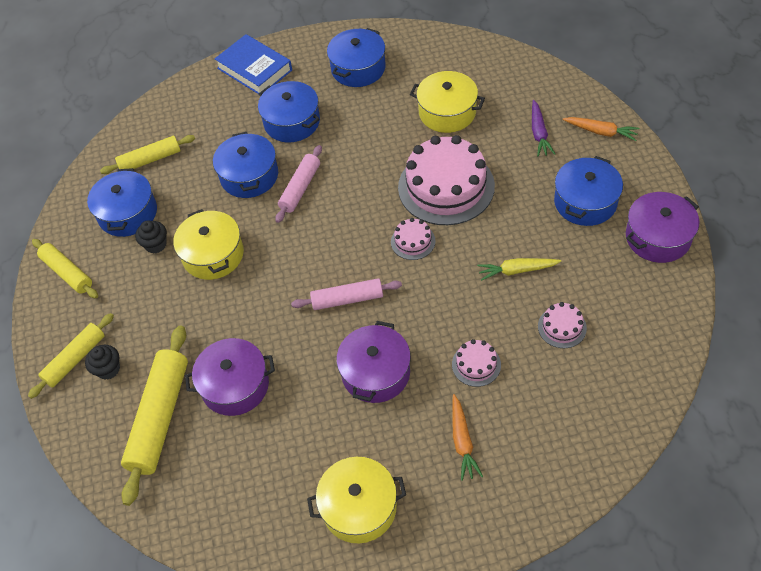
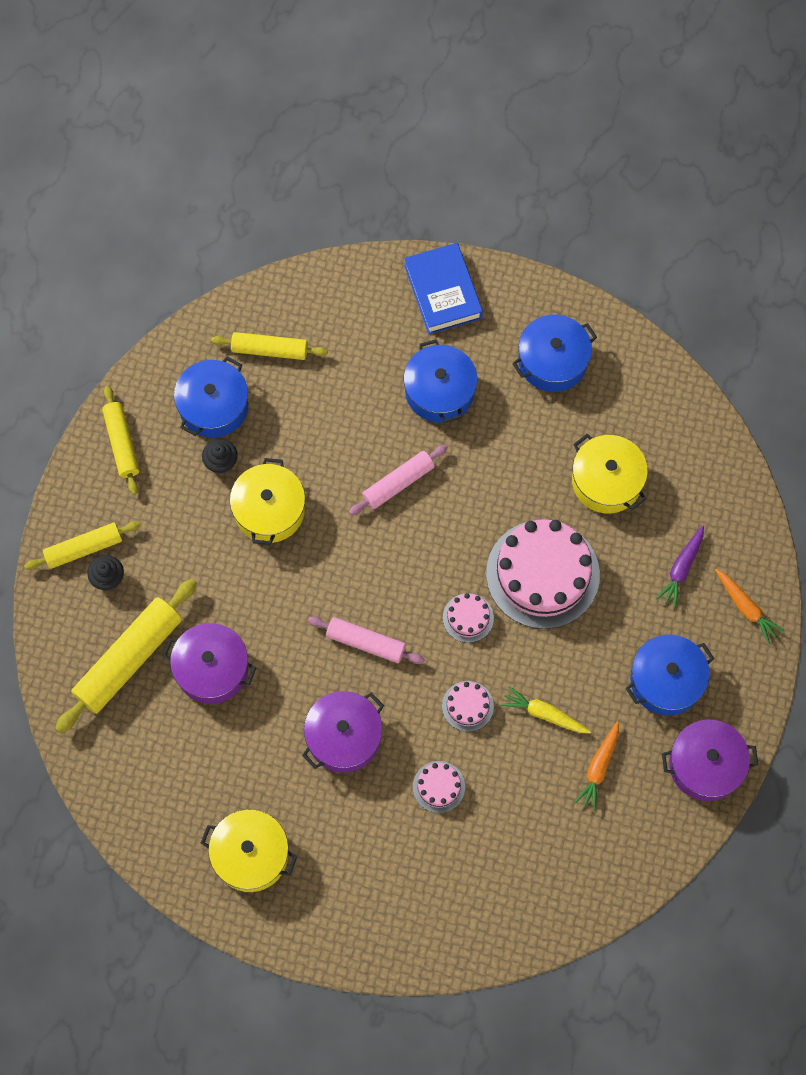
camera: 25 degrees right, 15 degrees up
blue pot [213,132,278,198] -> none
orange carrot [452,394,483,481] -> orange carrot moved to [574,721,619,811]
pink cake [538,302,587,348] -> pink cake moved to [442,681,494,732]

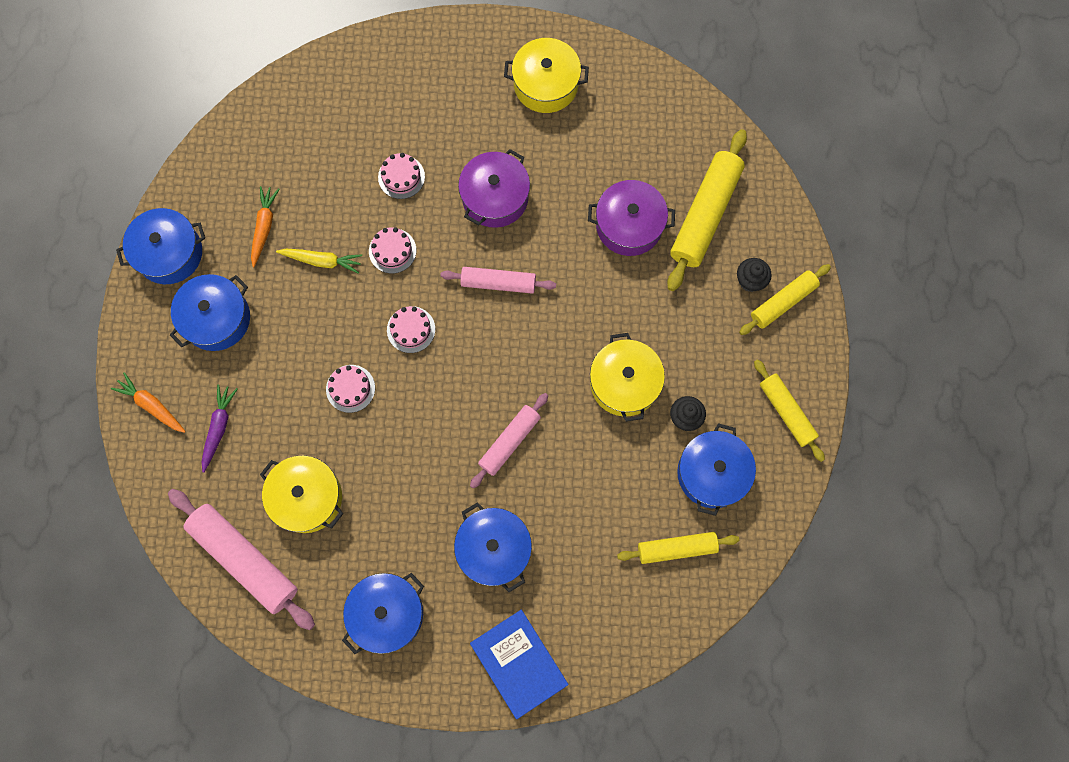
camera: 165 degrees right, 5 degrees up
pink cake [486,519,600,629] -> pink cake [326,365,375,413], size x0.45
purple pot [662,720,758,801] -> blue pot [116,208,205,284]
none -> pink rolling pin [168,489,315,630]

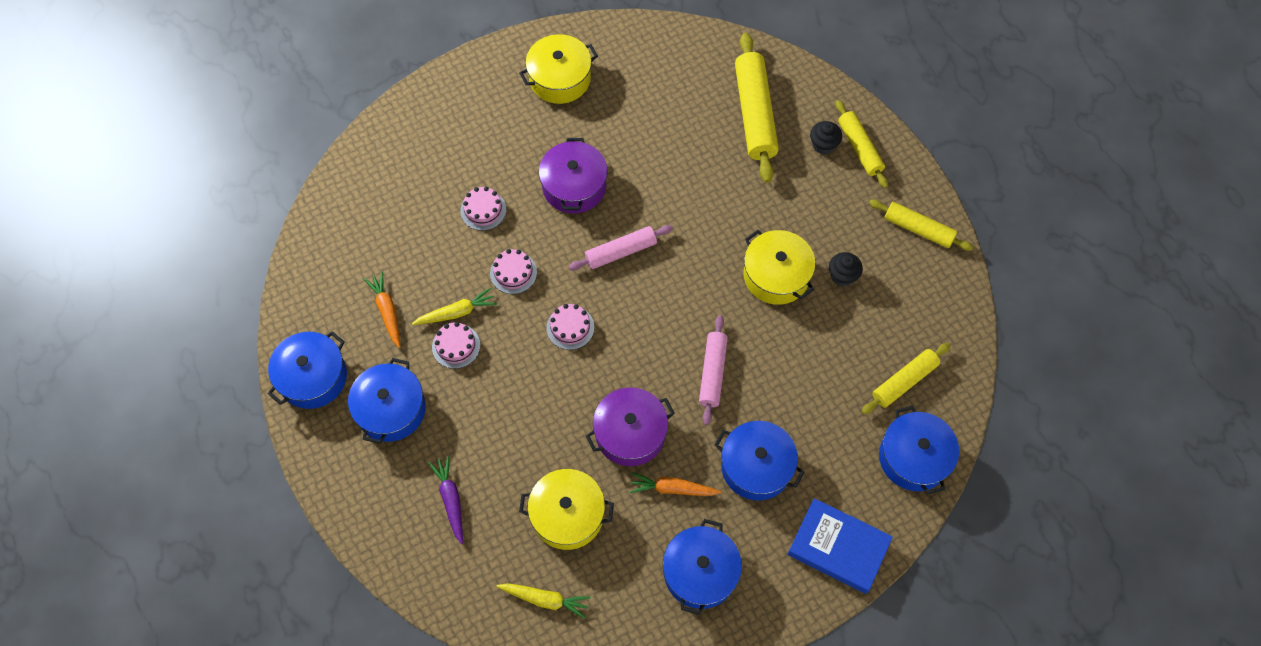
camera: 30 degrees left, 10 degrees down
orange carrot [111,373,186,433] -> orange carrot moved to [629,472,721,496]
pink rolling pin [168,489,315,630] -> yellow carrot [496,583,590,619]
pink cake [326,365,375,413] -> pink cake moved to [432,322,480,369]
purple pot [588,180,675,256] -> purple pot moved to [586,387,675,466]
blue pot [677,423,756,516] -> blue pot moved to [879,406,959,495]
yellow rolling pin [739,264,831,335] -> yellow rolling pin turned 45 degrees counterclockwise [836,100,888,188]

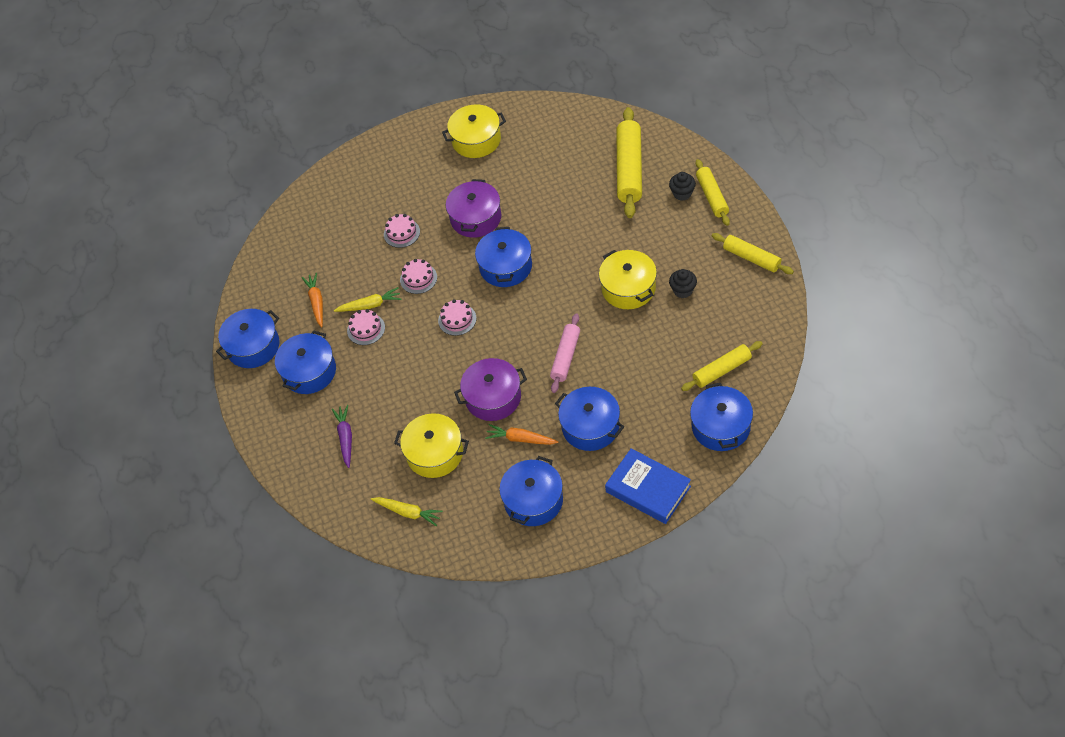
camera: 15 degrees right, 10 degrees down
pink rolling pin [568,225,673,270] -> blue pot [475,227,532,287]

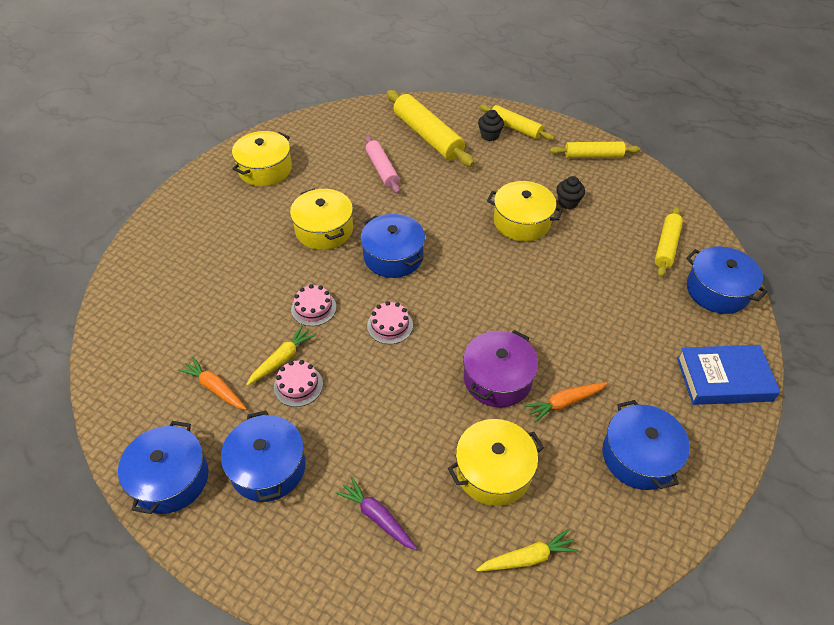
camera: 45 degrees left, 5 degrees down
pink cake [384,214,420,248] -> none
purple pot [446,179,501,238] -> yellow pot [290,188,353,250]
pink rolling pin [550,313,580,393] -> pink rolling pin moved to [365,136,400,194]
blue pot [555,387,624,451] -> none

